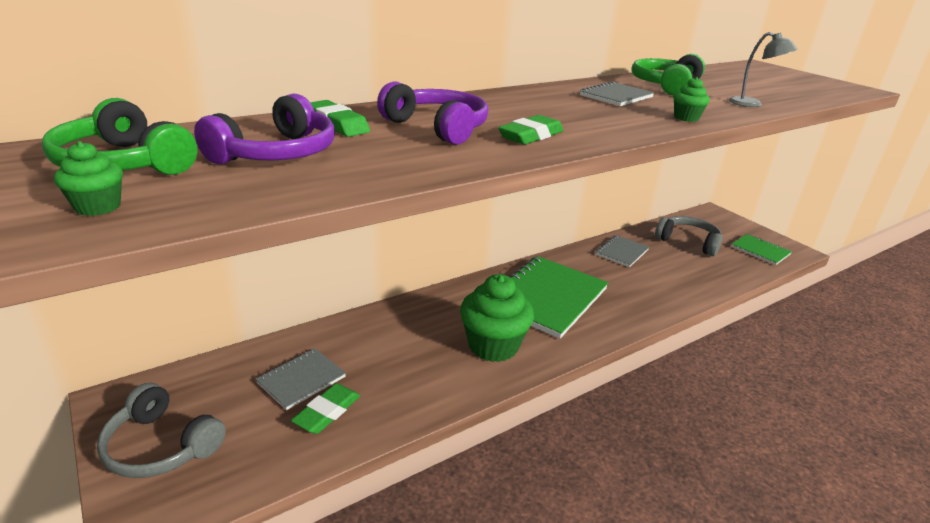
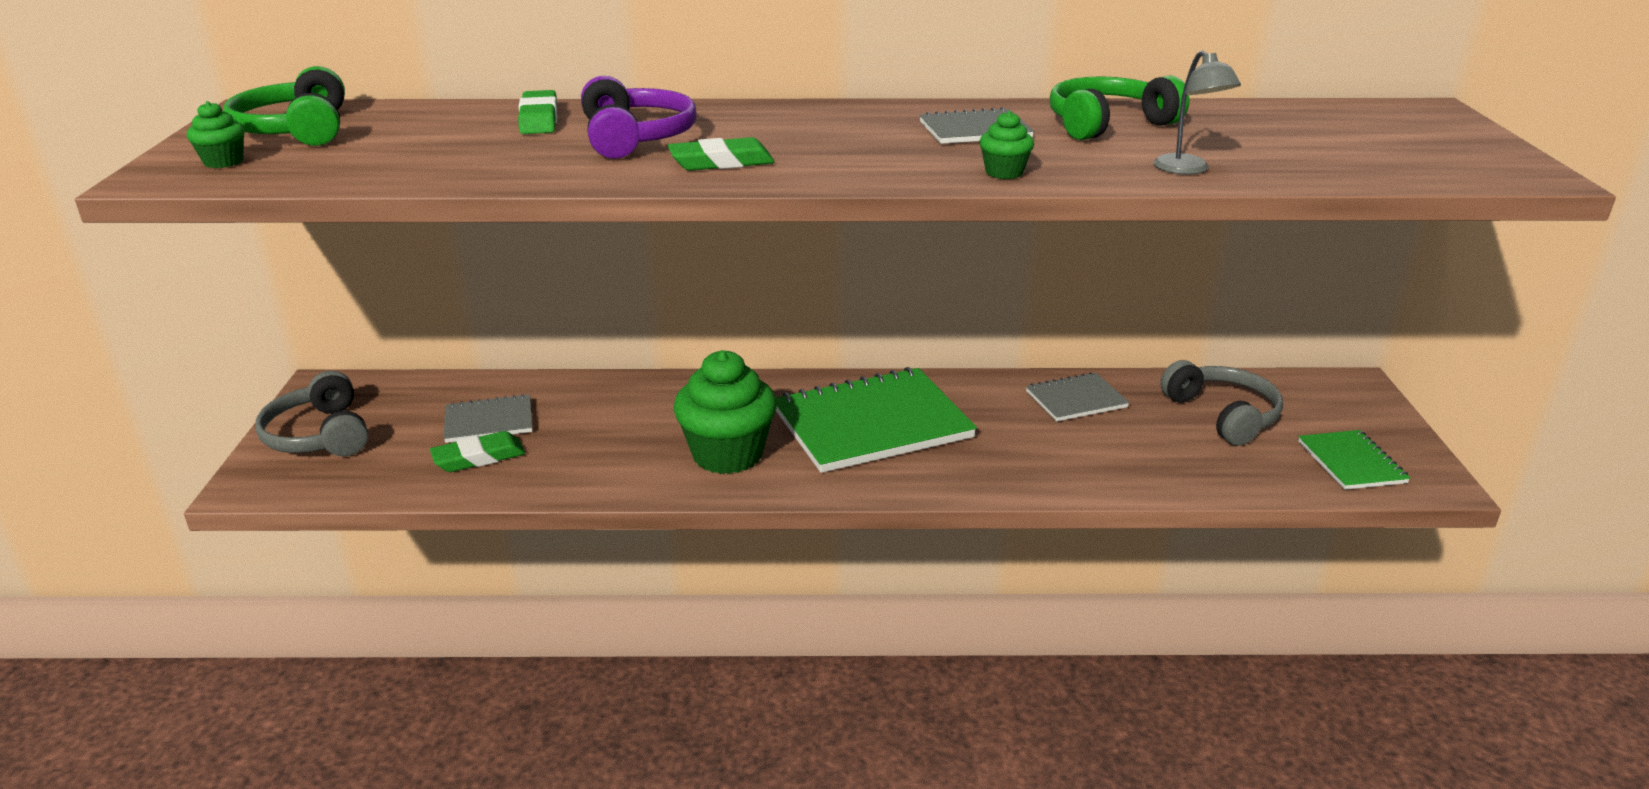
camera: 35 degrees right, 0 degrees up
purple headphones [194,94,335,164] -> none

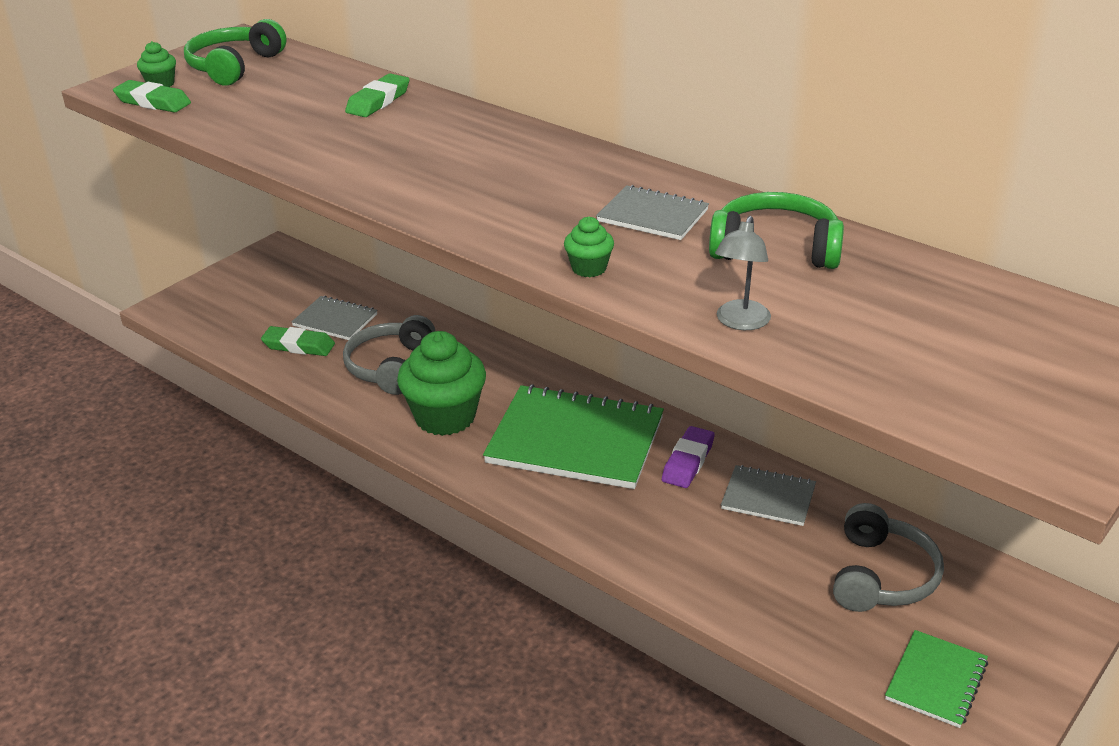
camera: 40 degrees right, 5 degrees up
grey headphones [255,371,369,456] -> grey headphones moved to [343,315,435,395]
purple headphones [581,76,697,159] -> none
green eraser [668,137,775,171] -> green eraser moved to [113,80,191,112]
none -> purple eraser [662,426,715,488]

